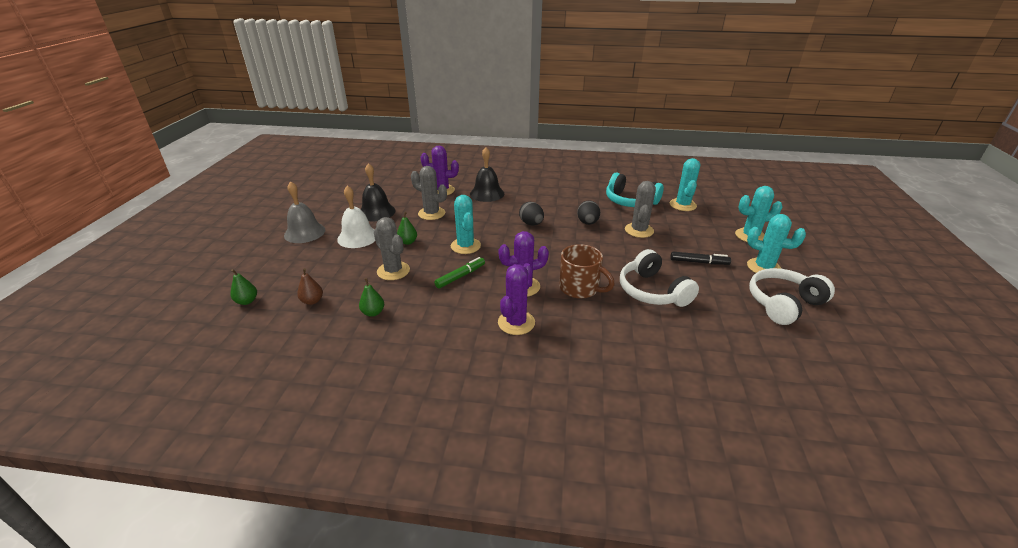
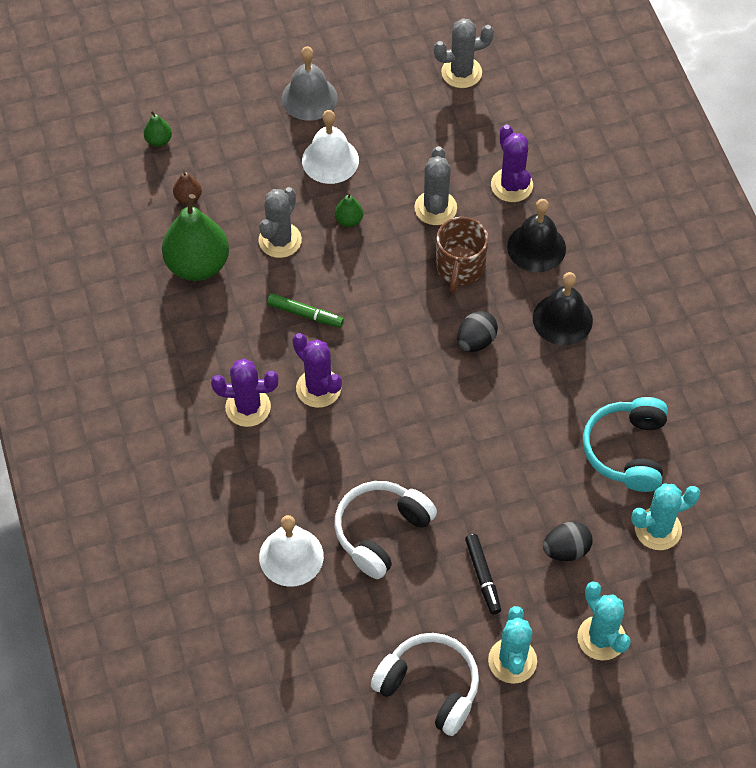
camera: 65 degrees right, 25 degrees up
green pear [359,278,384,317] -> green pear [162,194,229,281], size x2.27
black bell [361,163,396,221] -> black bell moved to [533,272,593,345]
turquoise cactus [451,195,481,254] -> none
brown mug [559,244,615,299] -> brown mug moved to [436,217,488,293]
black egg [577,200,600,225] -> black egg moved to [543,522,592,561]
grey cactus [625,181,656,238] -> grey cactus moved to [434,18,494,88]
none -> white bell [259,515,324,587]

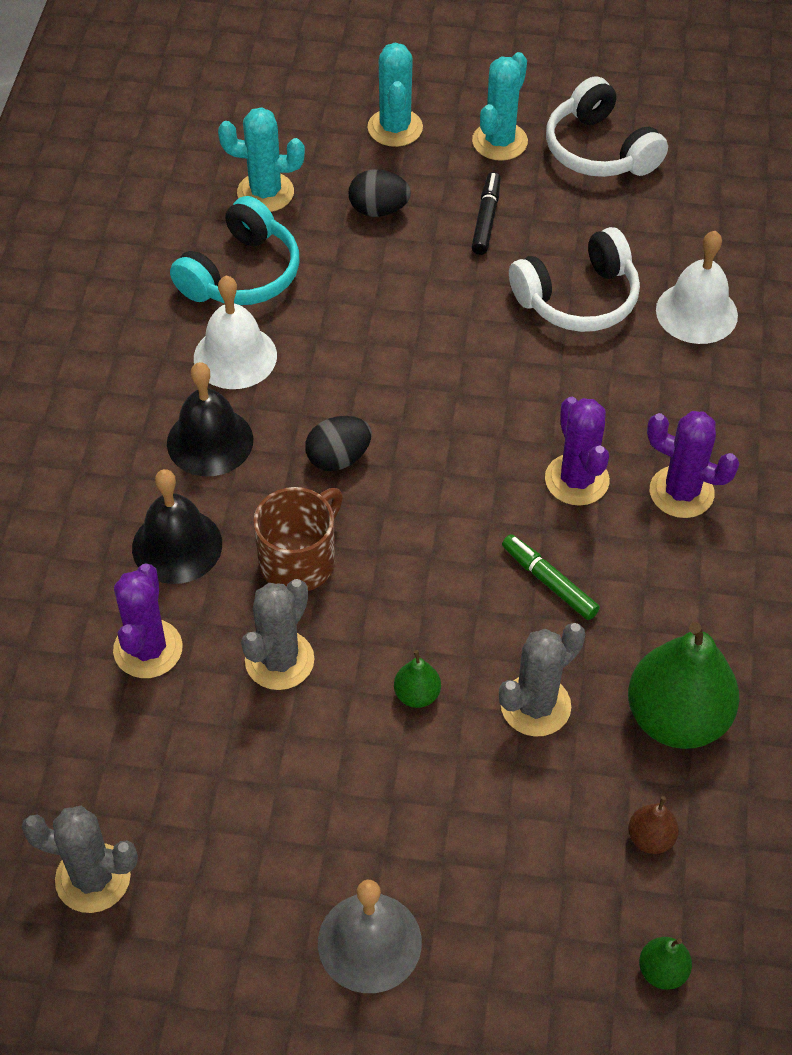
camera: 155 degrees left, 5 degrees down
white bell [302,110,359,184] -> white bell moved to [194,276,277,389]

